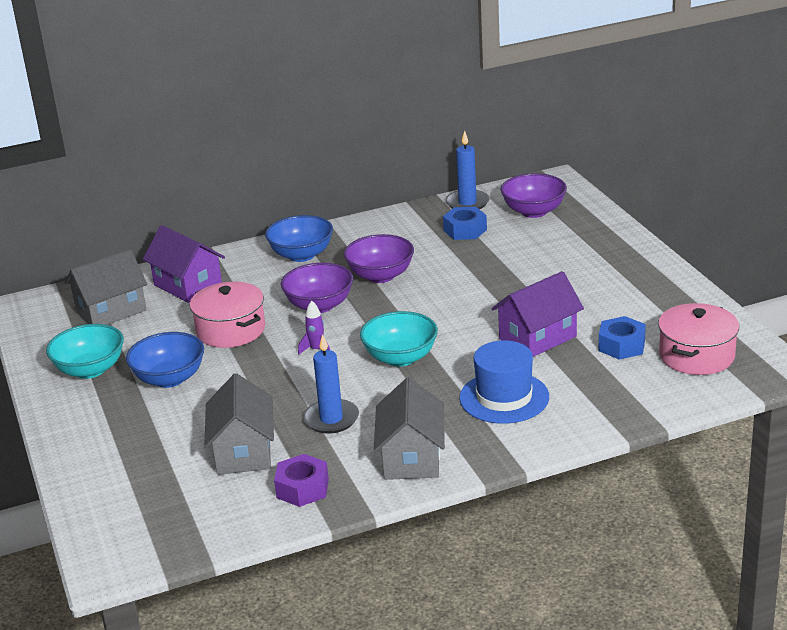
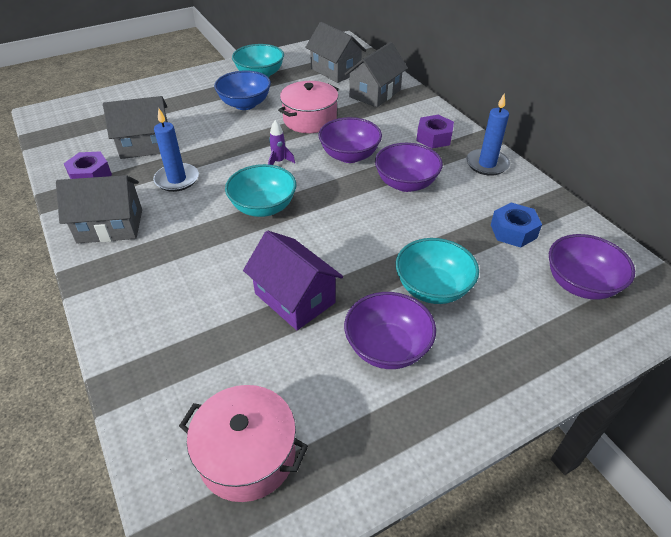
camera: 80 degrees right, 15 degrees up
purple house [143,225,225,303] -> grey house [345,42,408,107]
blue bowl [265,215,333,262] -> purple nut [416,115,454,148]
blue candle [446,131,489,209] -> blue candle moved to [466,93,510,176]
blue hat [459,340,549,424] -> none
blue nut [599,316,646,360] -> none
none -> purple bowl [344,292,436,369]
none -> turquoise bowl [396,238,479,304]

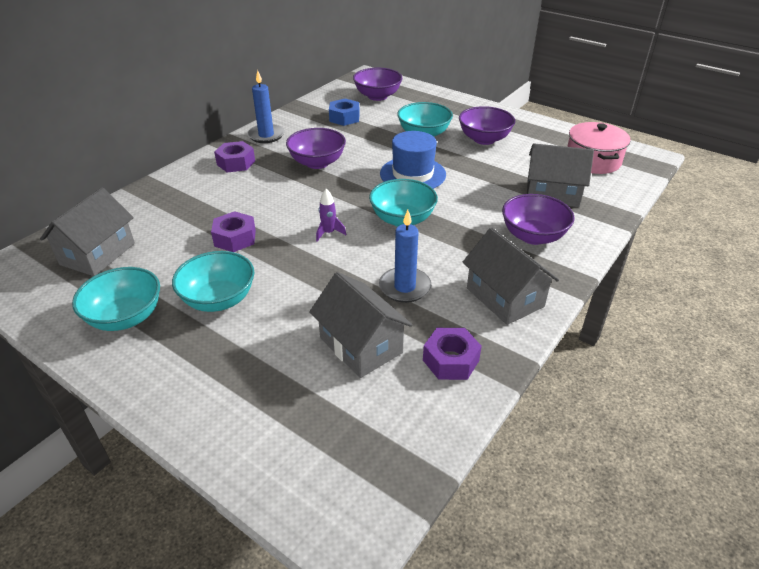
camera: 115 degrees left, 5 degrees down
blue bowl [214,70,271,110] -> turquoise bowl [172,251,254,312]
purple house [243,231,343,330] -> none
pink pot [278,81,339,133] -> purple nut [211,211,256,252]
purple bowl [318,117,382,163] -> purple bowl moved to [502,194,574,245]
grey house [345,42,408,107] -> grey house moved to [527,143,594,207]
none -> blue hat [380,131,446,189]

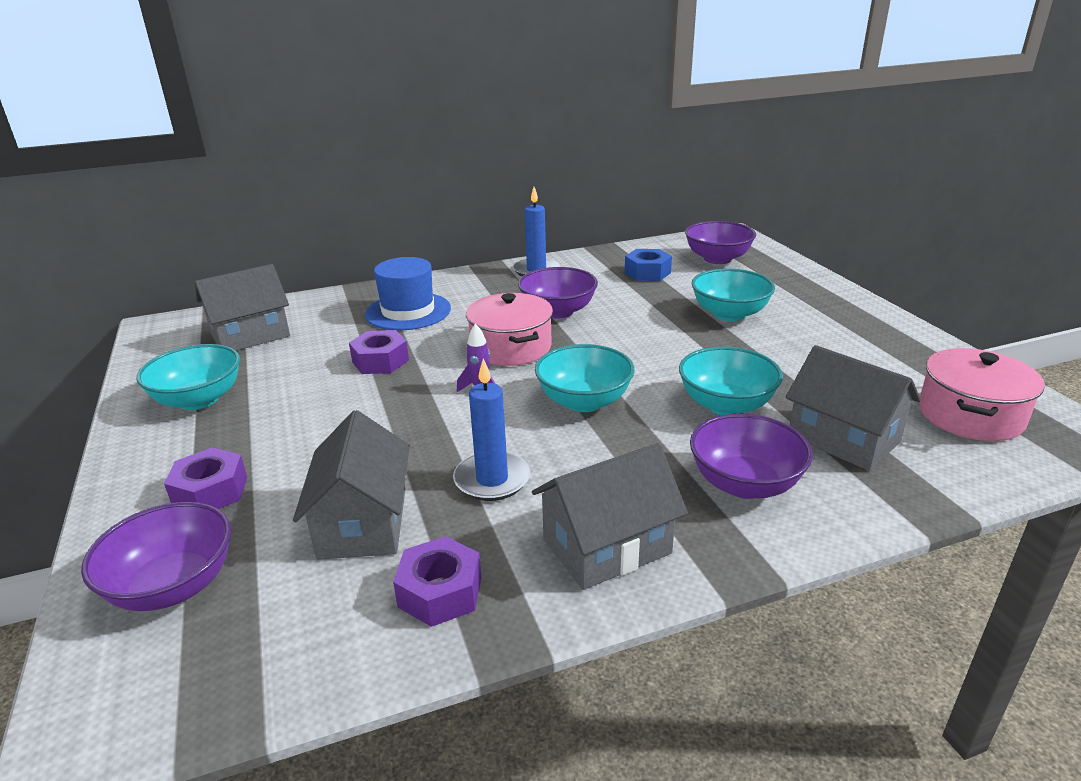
camera: 35 degrees right, 10 degrees down
turquoise bowl [172,251,254,312] -> turquoise bowl moved to [679,347,783,415]
purple nut [214,141,255,172] -> purple nut moved to [164,447,247,509]
blue hat [380,131,446,189] -> blue hat moved to [365,257,451,330]
purple bowl [459,106,515,145] -> purple bowl moved to [81,502,231,611]
grey house [463,228,559,325] -> grey house turned 60 degrees clockwise [532,443,688,590]
none -> pink pot [466,293,553,366]

